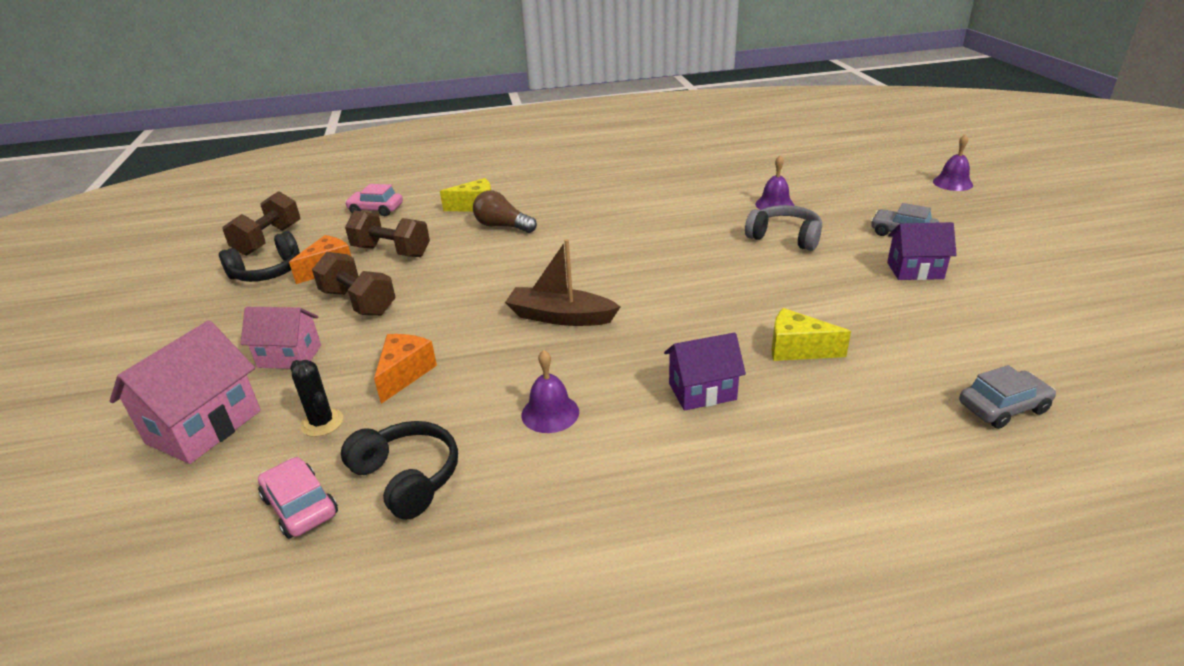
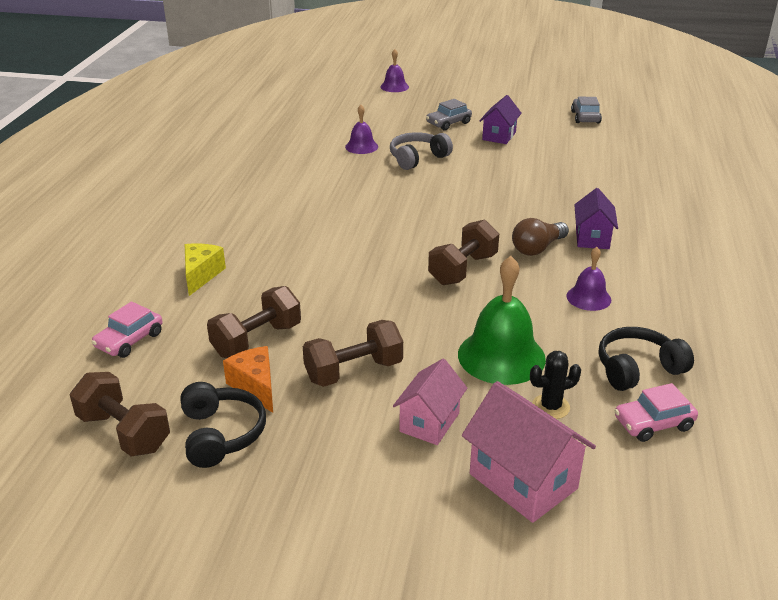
camera: 70 degrees left, 0 degrees up
orange cheese [374,334,437,404] -> green bell [458,256,546,385]
brown light bulb [473,190,537,233] -> brown light bulb moved to [512,218,569,256]
brown boat [505,239,620,326] -> brown dumbbell [428,219,499,285]
yellow cheese [772,308,851,361] -> none
grey car [959,365,1056,429] -> grey car moved to [571,97,602,123]

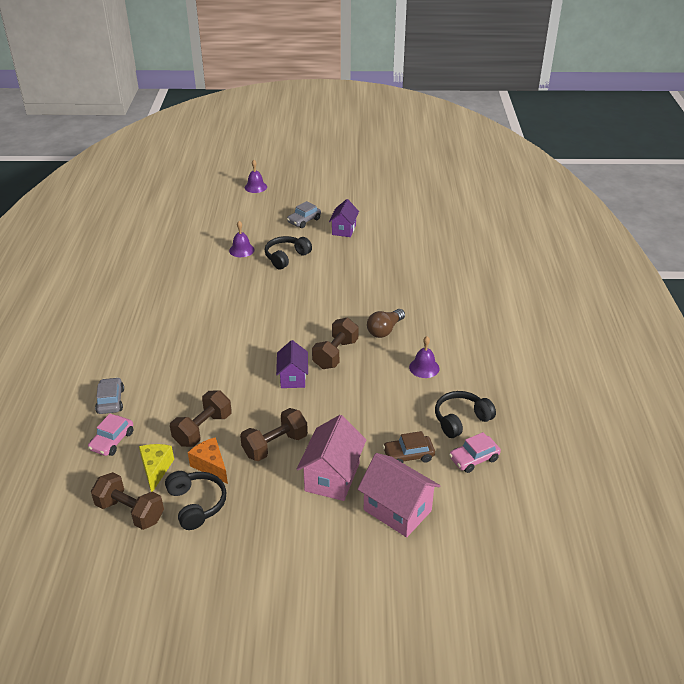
camera: 10 degrees left, 5 degrees up
yellow cheese [185,243,226,296] -> yellow cheese moved to [139,444,174,492]
grey headphones [390,132,453,170] -> black headphones [265,236,312,269]
pink house [393,359,467,445] -> pink house [297,415,366,501], size x1.51
green bell [458,256,546,385] -> none
black cactus [530,351,581,419] -> brown car [383,431,435,463]
grey car [571,97,602,123] -> grey car moved to [95,377,124,414]
purple house [574,188,618,249] -> purple house moved to [276,340,308,388]

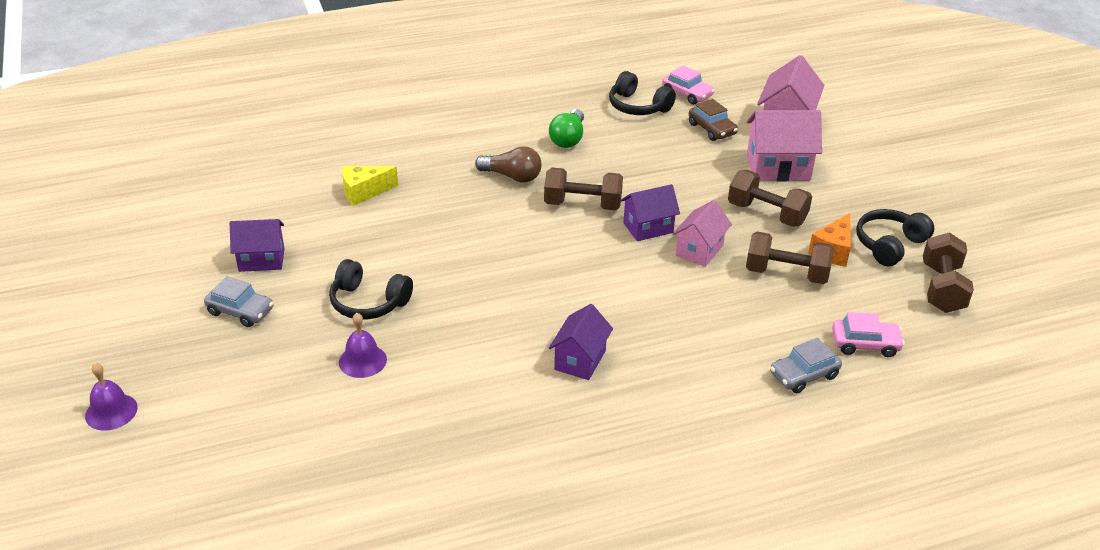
camera: 110 degrees left, 0 degrees up
yellow cheese [139,444,174,492] -> yellow cheese moved to [342,166,398,206]
purple bell [409,336,440,378] -> green light bulb [549,109,584,148]
none -> purple house [549,304,613,380]
none -> pink house [672,200,732,267]

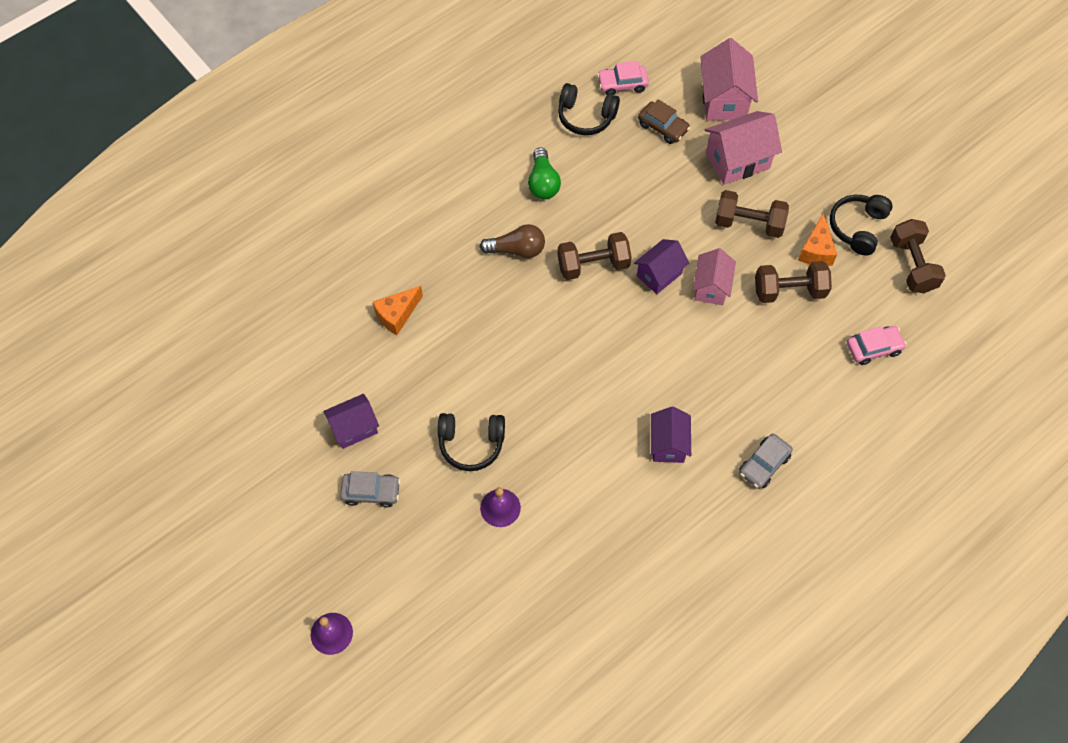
camera: 20 degrees left, 25 degrees up
yellow cheese [342,166,398,206] -> orange cheese [373,286,423,335]
pink car [662,65,715,105] -> pink car turned 150 degrees clockwise [597,61,649,95]
grey car [770,338,842,393] -> grey car moved to [739,434,793,489]

